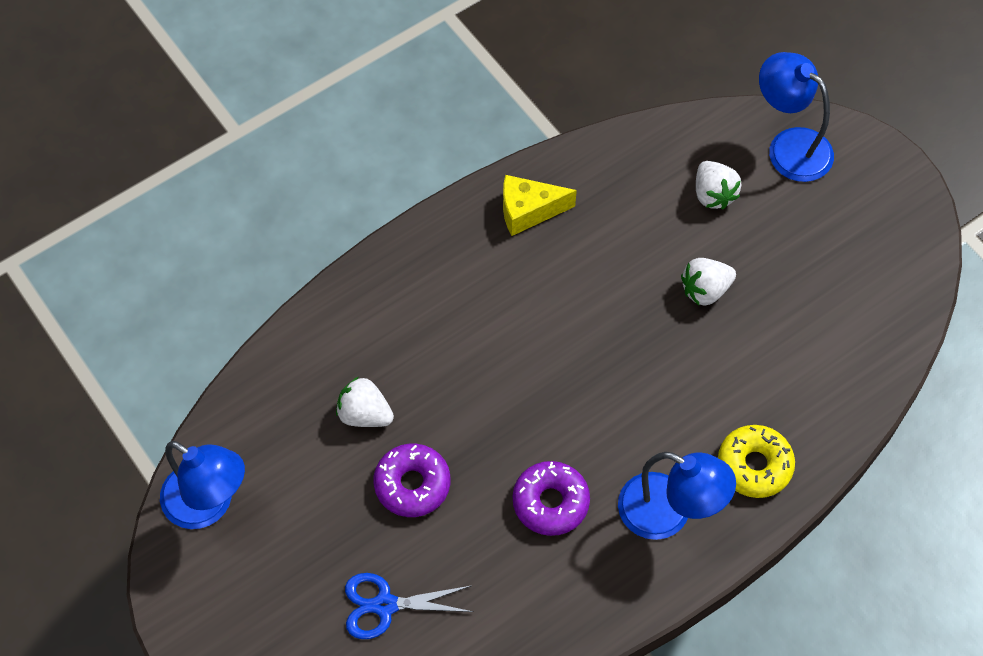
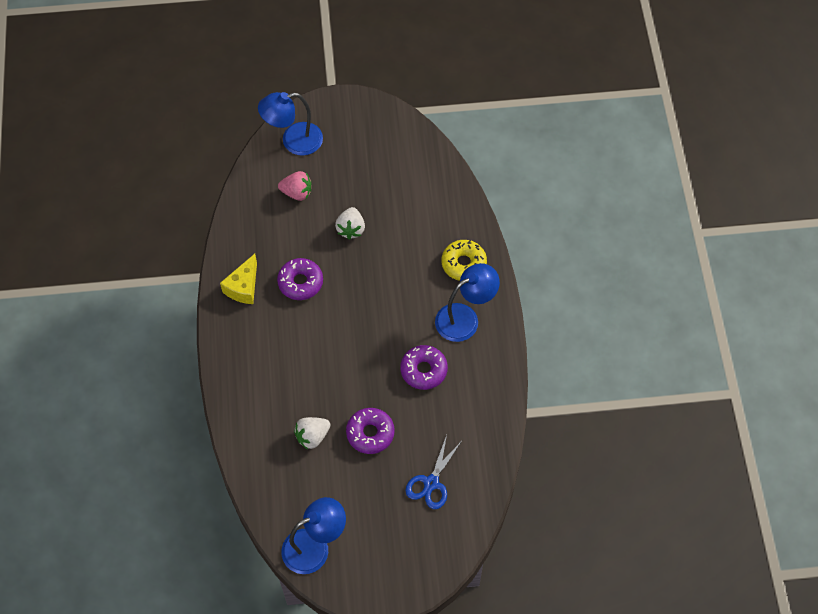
camera: 60 degrees left, 0 degrees up
white strawberry [696,161,742,210] -> pink strawberry [278,171,311,201]
none -> purple donut [277,258,323,300]

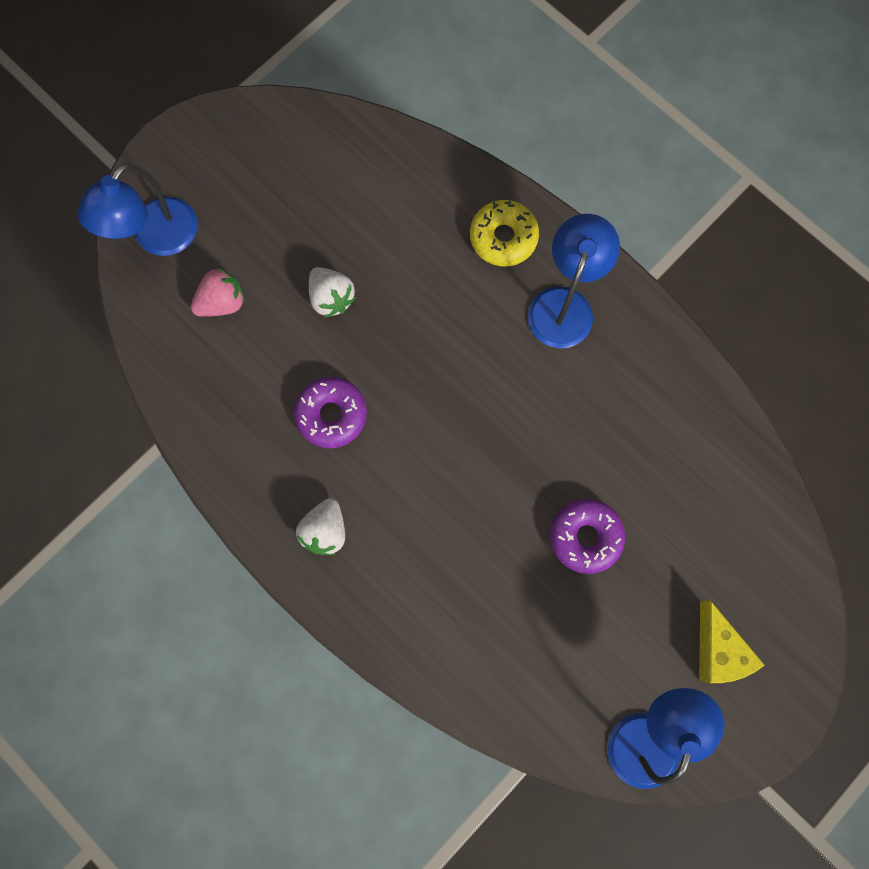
camera: 40 degrees left, 15 degrees up
yellow cheese [220,254,257,304] -> yellow cheese moved to [699,601,765,683]
white strawberry [294,417,331,449] -> white strawberry moved to [296,498,345,555]
purple donut [400,345,448,390] -> none
blue scissors [406,435,462,509] -> none

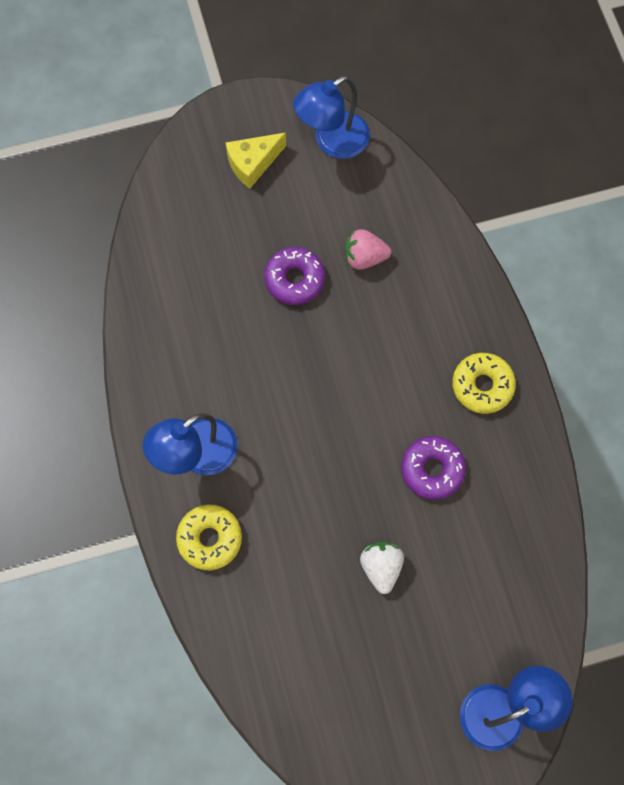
camera: 150 degrees left, 5 degrees down
pink strawberry [191,268,245,317] -> pink strawberry moved to [345,229,391,270]
white strawberry [296,498,345,555] -> yellow donut [452,353,516,414]
yellow cheese [699,601,765,683] -> yellow cheese turned 135 degrees counterclockwise [225,133,286,189]

